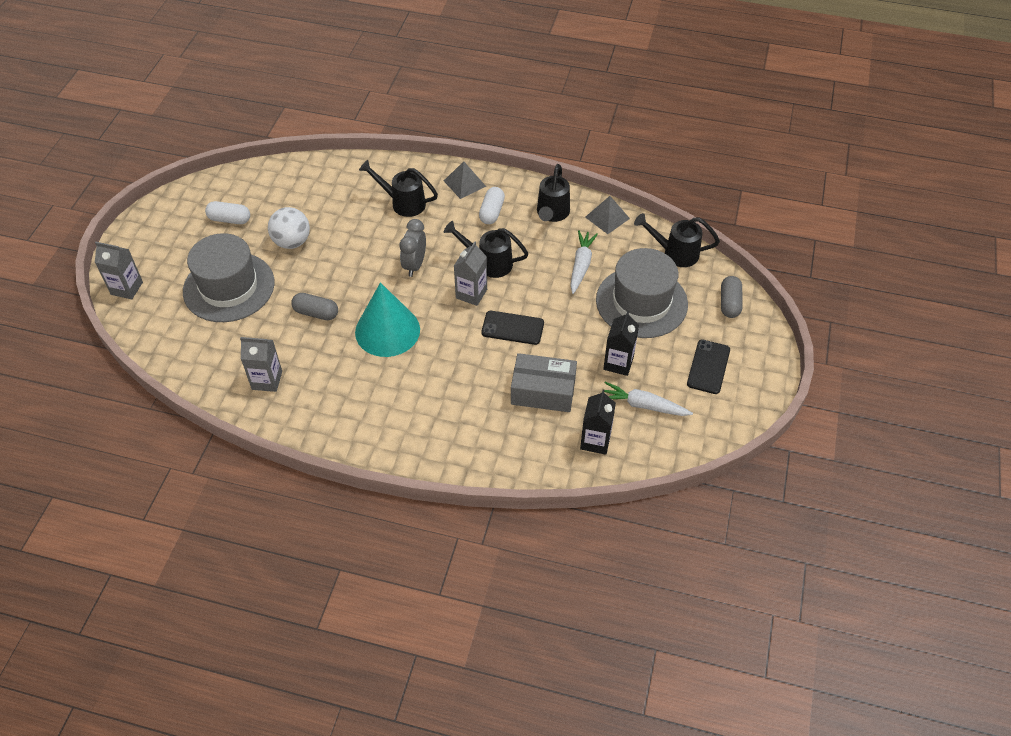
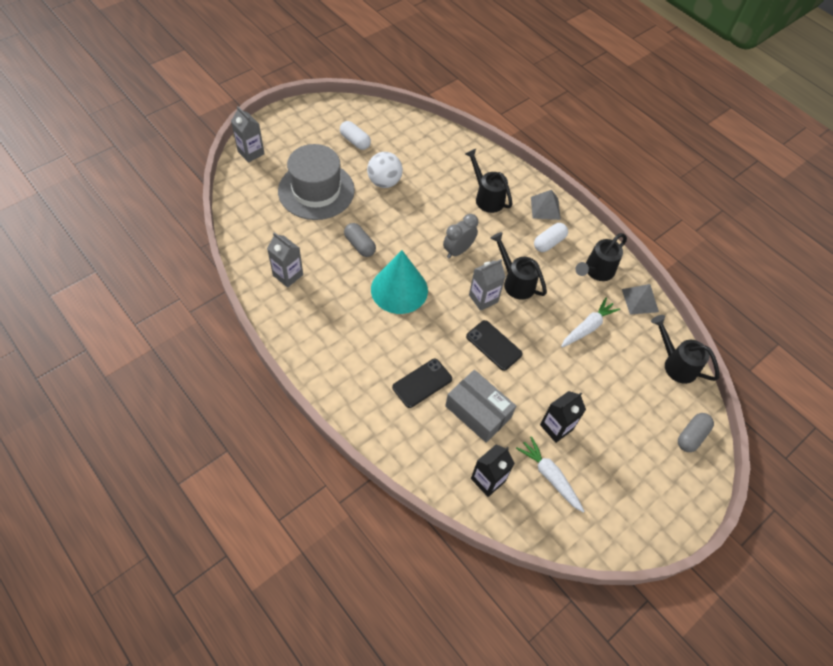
camera: 30 degrees right, 5 degrees up
grey hat [596,248,688,338] -> none
black phone [687,340,730,394] -> black phone moved to [392,359,452,408]

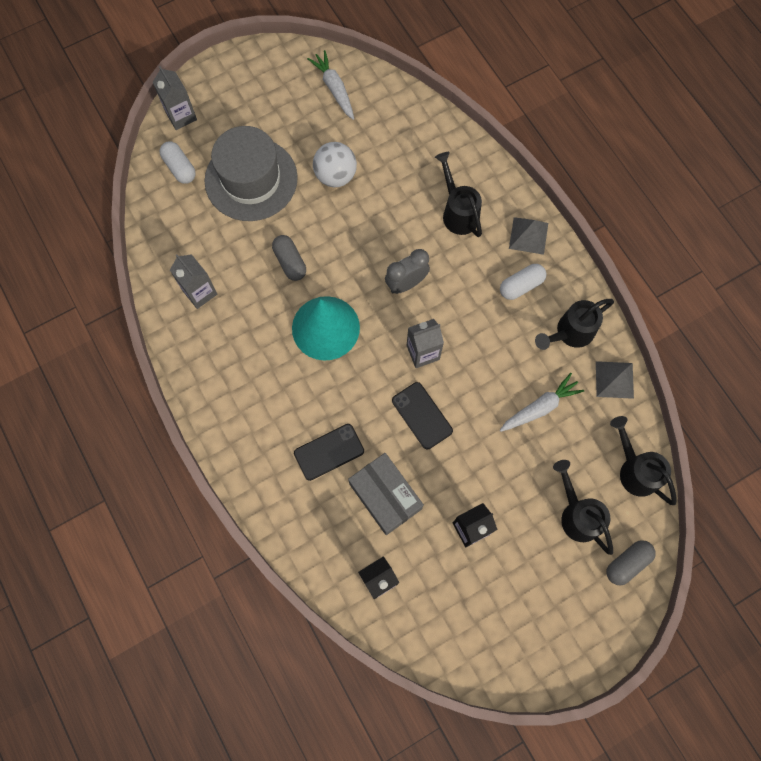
camera: 15 degrees right, 15 degrees up
white capsule [340,121,371,150] -> white capsule moved to [160,141,196,184]
black watering can [490,232,547,300] -> black watering can moved to [553,460,613,555]
white carrot [516,436,585,513] -> white carrot moved to [307,50,354,120]

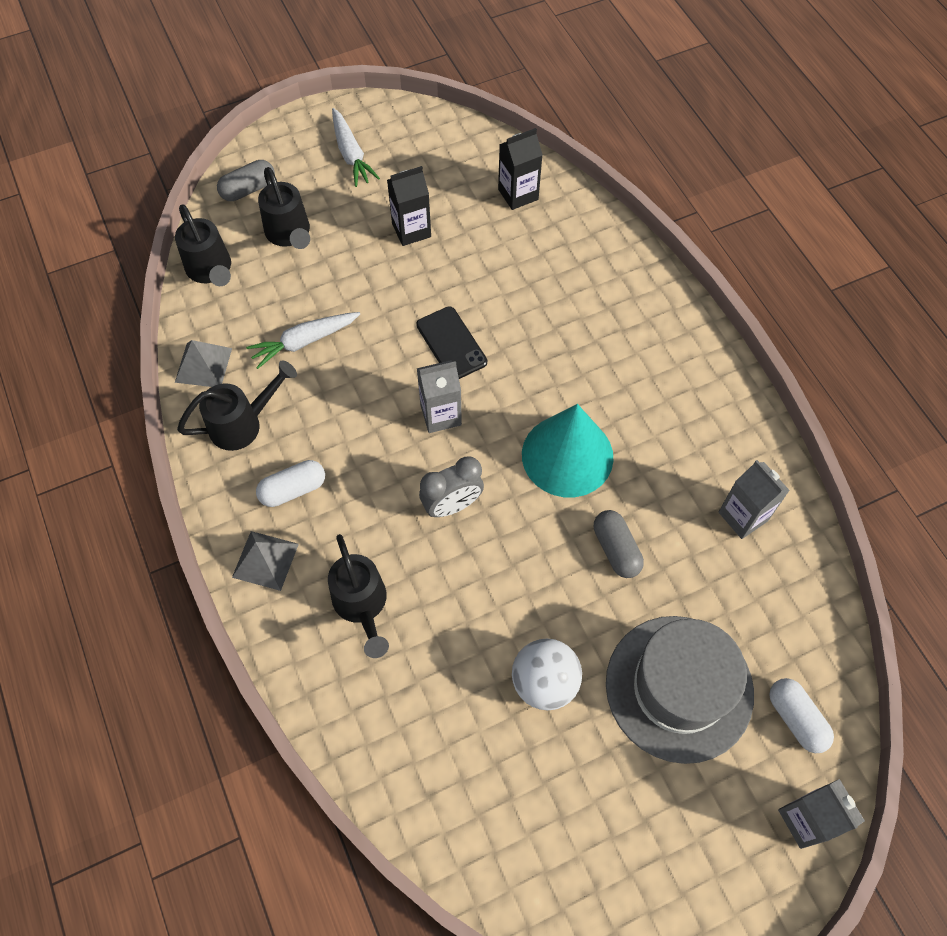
camera: 175 degrees left, 10 degrees down
black phone [294,424,364,481] -> none
white carrot [307,50,354,120] -> white carrot moved to [332,108,380,187]
grey box [348,453,424,535] -> none

